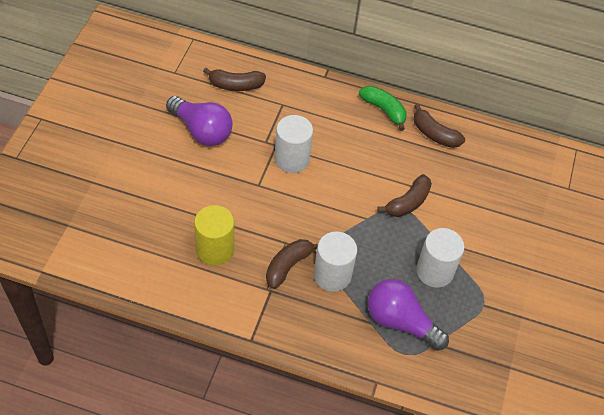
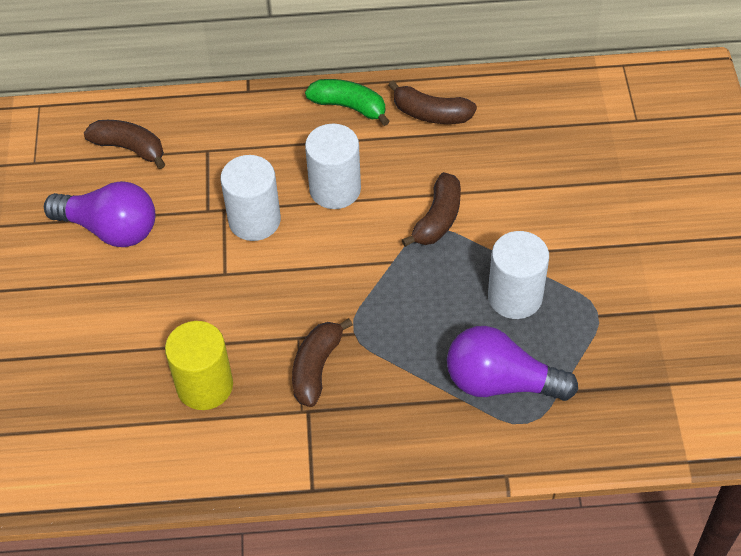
camera: 15 degrees left, 0 degrees up
brown banana [203,68,266,91] -> brown banana turned 135 degrees counterclockwise [84,120,165,169]
white cylinder [313,231,357,292] -> white cylinder moved to [305,124,361,209]

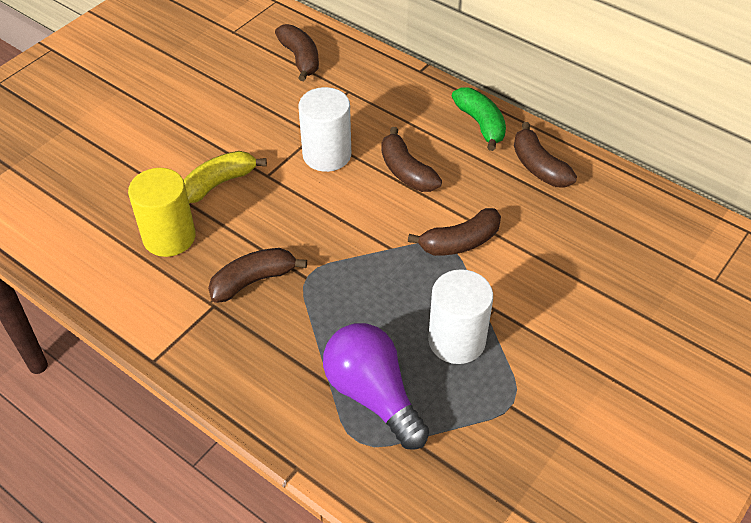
camera: 40 degrees right, 5 degrees down
purple light bulb [44,181,155,247] -> none
white cylinder [305,124,361,209] -> brown banana [382,127,442,192]
none -> yellow banana [184,151,267,203]

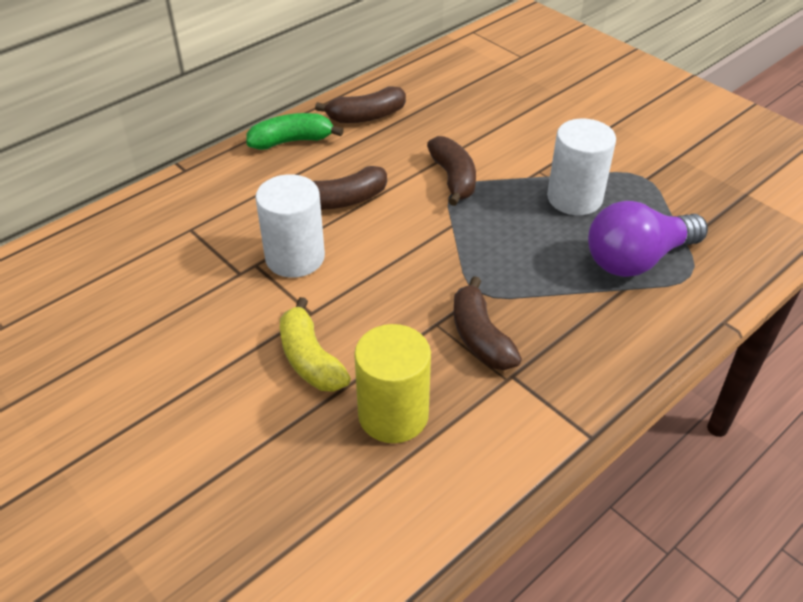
camera: 80 degrees left, 5 degrees down
brown banana [275,24,319,81] -> none

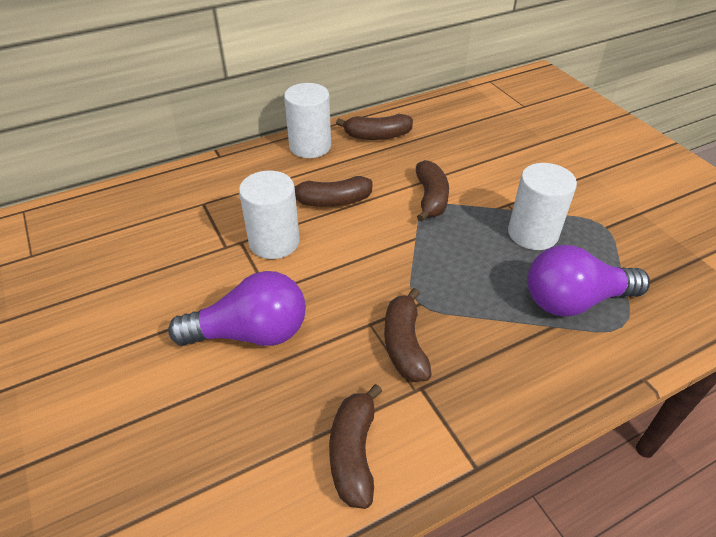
camera: 15 degrees right, 0 degrees up
green banana [246,113,344,150] -> white cylinder [284,83,331,158]
yellow banana [280,297,351,392] -> purple light bulb [168,271,306,346]
yellow cylinder [354,324,431,443] -> none
none -> brown banana [329,384,382,509]

